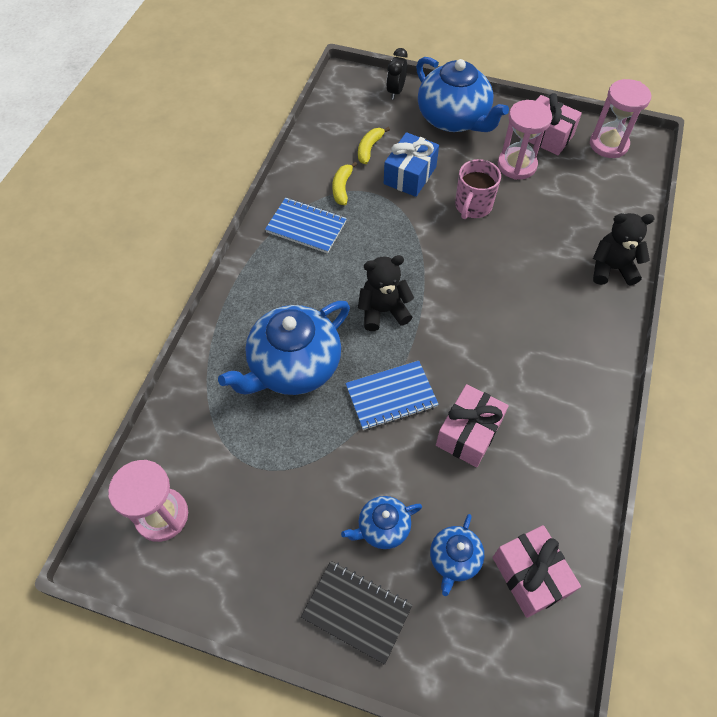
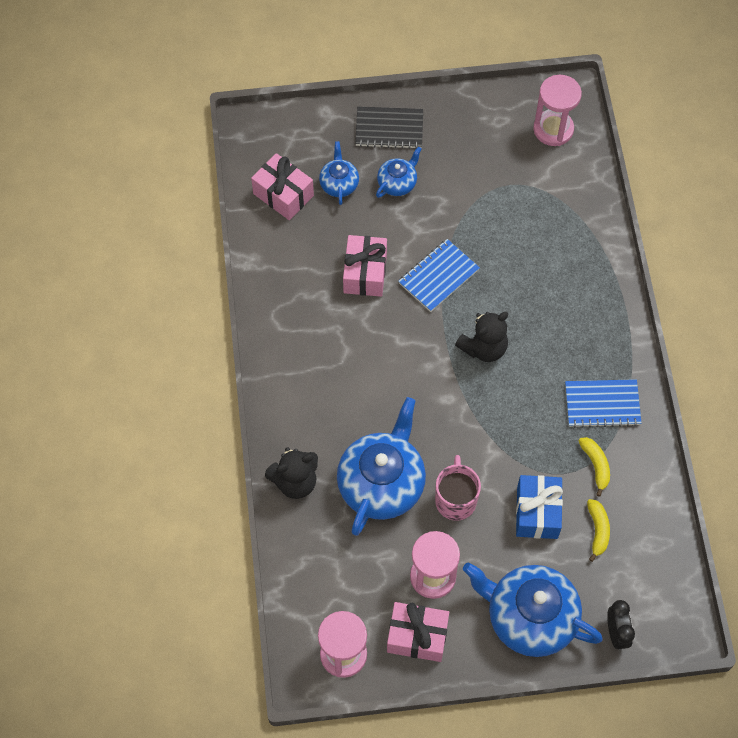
camera: 155 degrees right, 5 degrees up
blue teapot [218,301,350,395] -> blue teapot moved to [337,397,426,536]

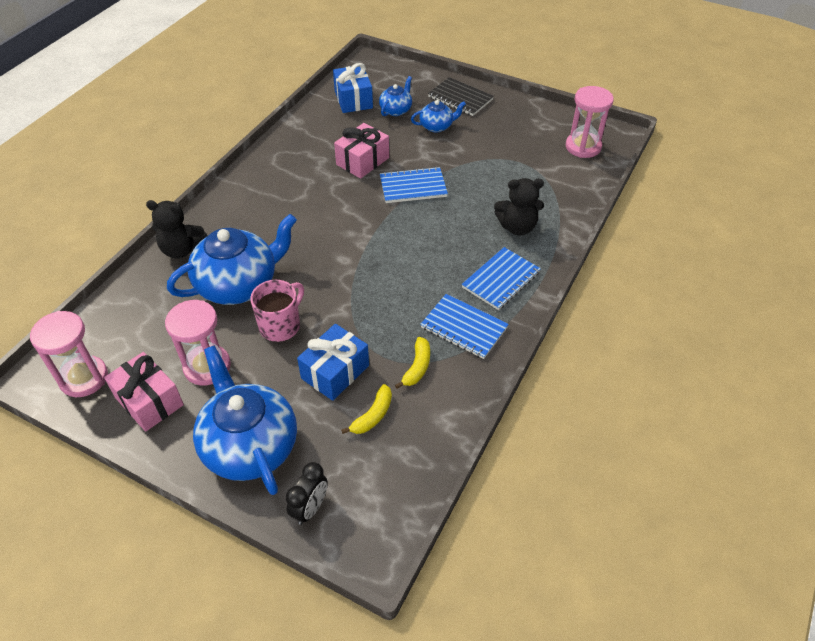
camera: 35 degrees right, 15 degrees down
pink gift [251,153,314,220] -> blue gift [333,63,373,113]
black teddy bear [455,312,508,362] -> black teddy bear moved to [494,178,544,235]
none -> blue notebook [462,247,541,310]

